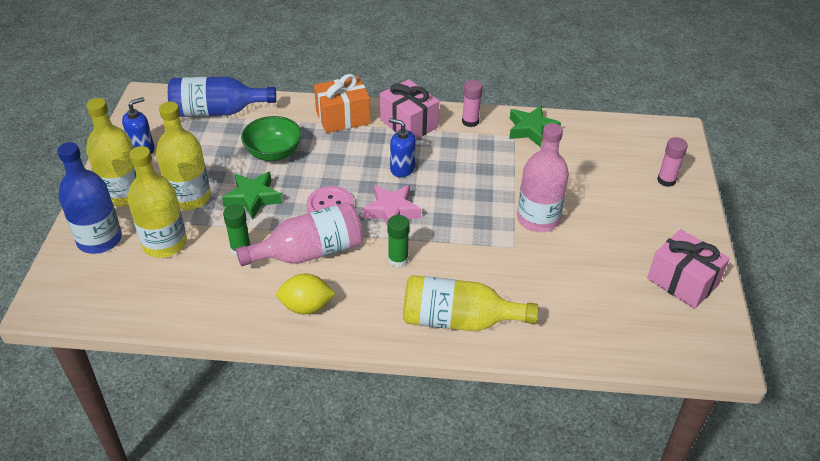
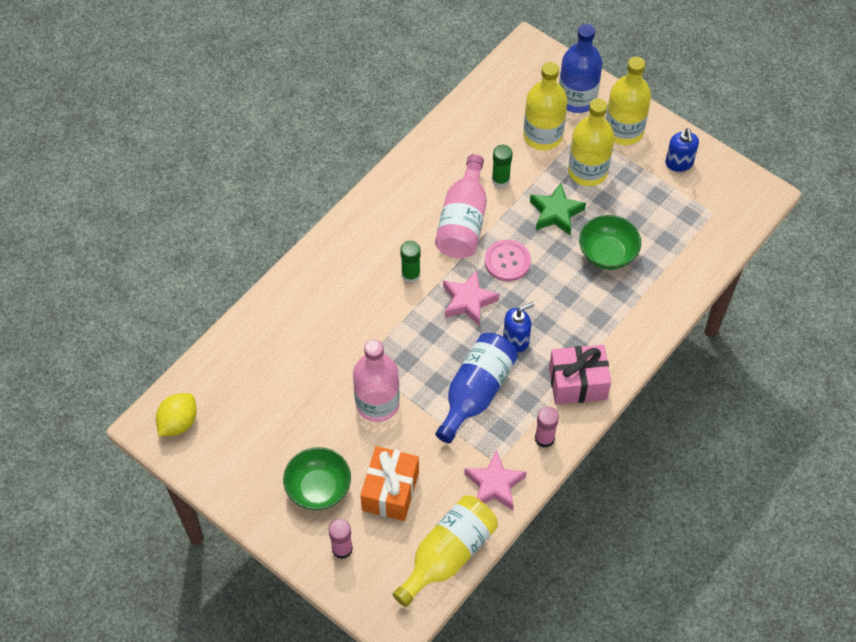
camera: 125 degrees right, 15 degrees up
blue bottle [168,77,276,117] -> blue bottle moved to [435,333,518,443]
yellow lemon [276,274,336,315] -> yellow lemon moved to [156,393,197,436]
orange gift [314,74,370,133] -> orange gift moved to [360,446,419,521]
yellow bottle [403,275,538,331] -> yellow bottle moved to [393,496,498,607]
green star [509,106,561,147] -> pink star [464,450,527,510]
pink gift [647,229,730,309] -> none
none -> green bowl [283,447,351,510]

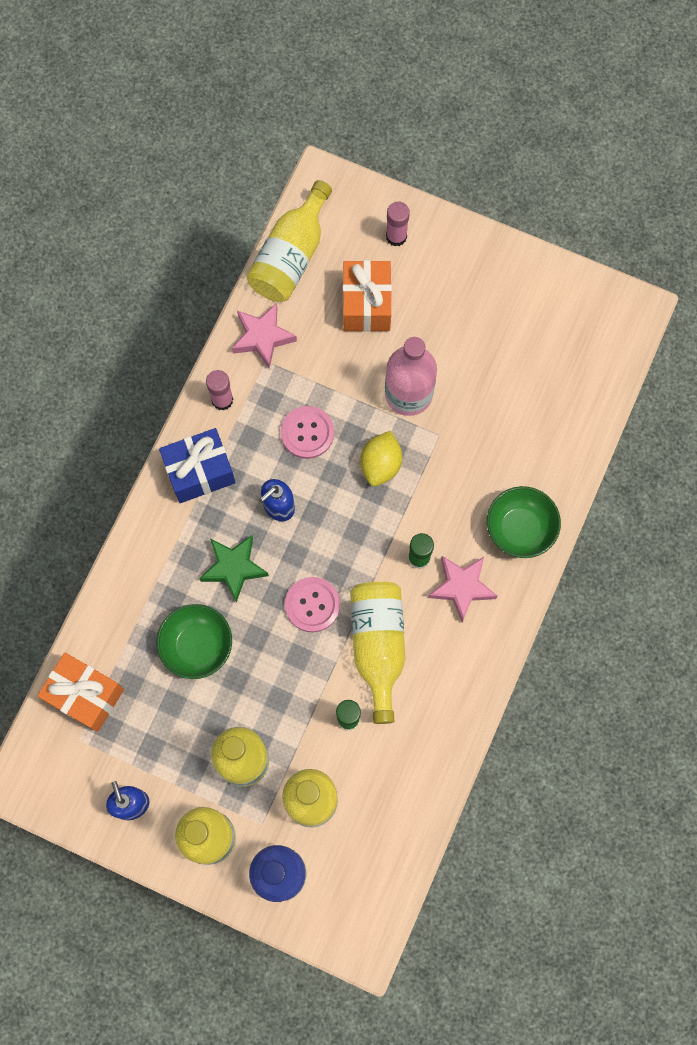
camera: 165 degrees right, 15 degrees up
yellow lemon [156,393,197,436] -> yellow lemon moved to [360,431,402,486]
green bowl [283,447,351,510] -> green bowl moved to [487,486,561,558]
pink bottle [435,154,487,259] -> yellow bottle [350,582,406,724]
blue bottle [435,333,518,443] -> pink button [281,406,334,459]
pink star [443,270,499,326] -> pink star moved to [428,556,498,622]
green star [530,183,586,235] -> green star moved to [199,535,269,603]
pink gift [549,345,611,405] -> blue gift [159,428,235,503]
none -> orange gift [37,653,124,732]

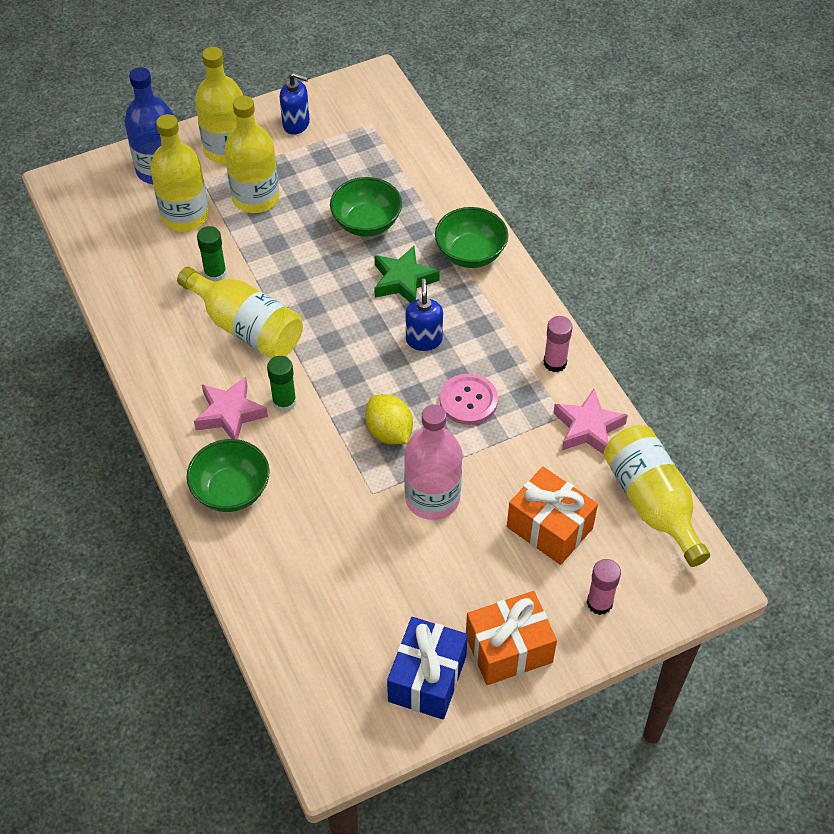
camera: 130 degrees right, 20 degrees down
orange gift [37,653,124,732] -> orange gift moved to [466,591,557,685]
blue gift [159,428,235,503] -> blue gift moved to [387,617,468,720]
pink button [285,577,340,632] -> none
none -> green bowl [435,207,508,268]

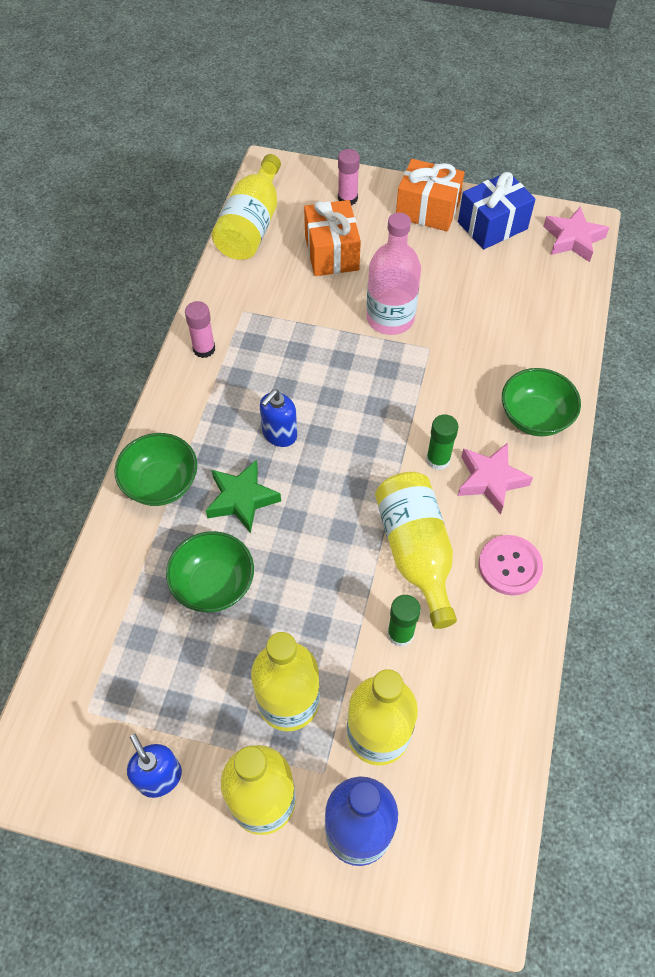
camera: 140 degrees left, 5 degrees up
yellow lemon [365,394,413,444] -> none
pink button [440,373,498,425] -> pink button moved to [478,535,543,596]
pink star [554,389,628,454] -> pink star moved to [543,207,609,262]

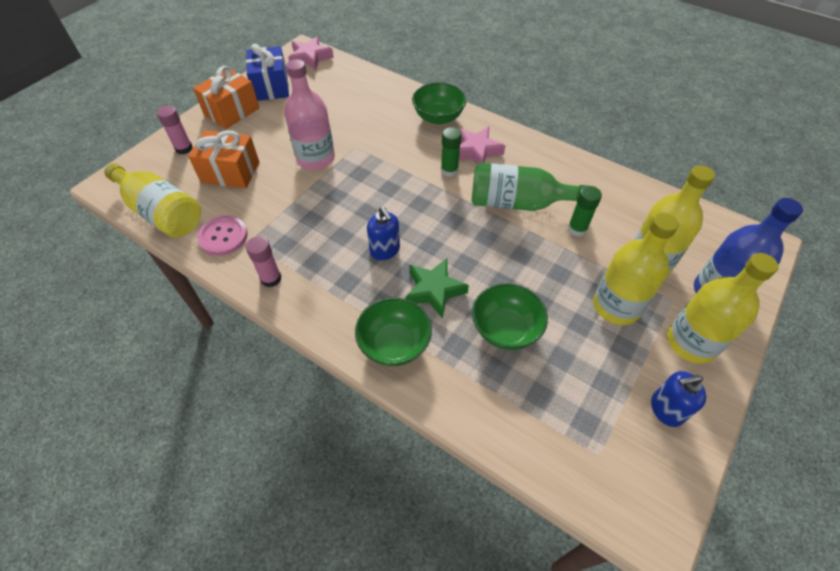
camera: 70 degrees left, 5 degrees down
yellow bottle [375,472,457,629] -> green bottle [472,163,587,211]
pink button [478,535,543,596] -> pink button moved to [197,216,248,256]

